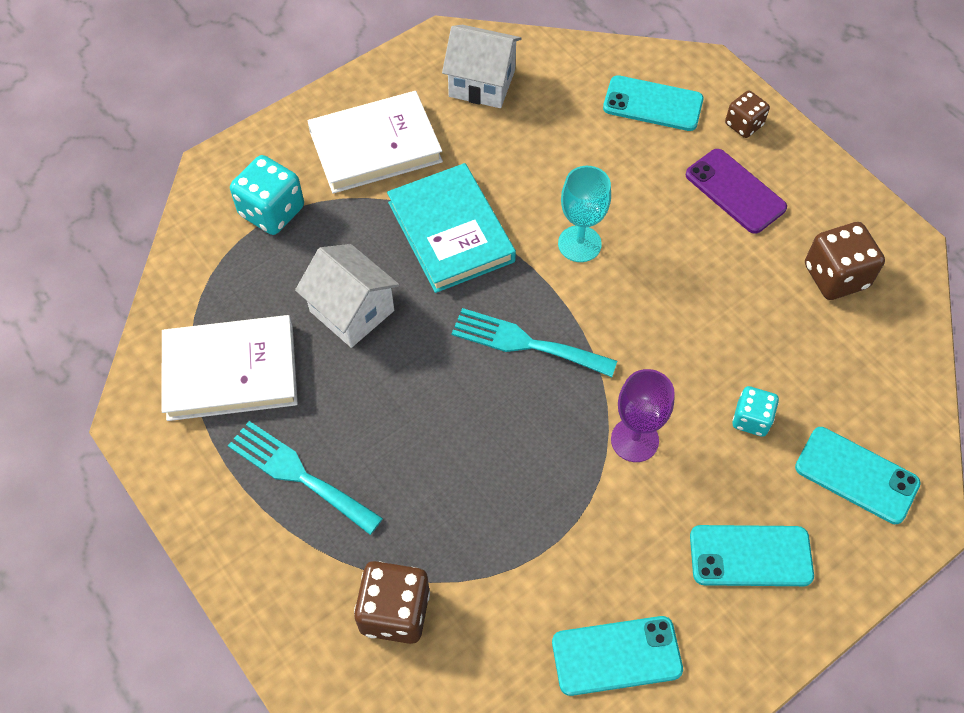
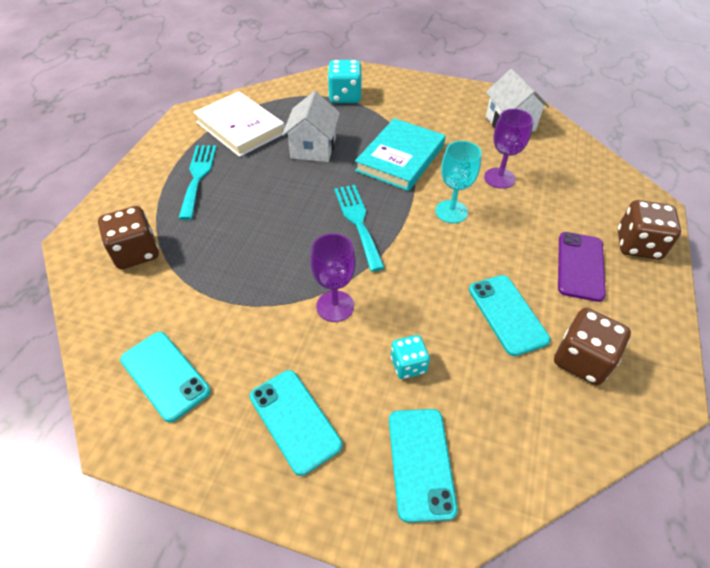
camera: 55 degrees right, 10 degrees down
white book [308,91,443,194] -> none
turquoise phone [603,75,704,131] -> turquoise phone moved to [469,275,551,356]
brown dice [725,91,770,138] -> brown dice [618,200,681,260], size x1.62
none -> purple goblet [484,109,533,189]

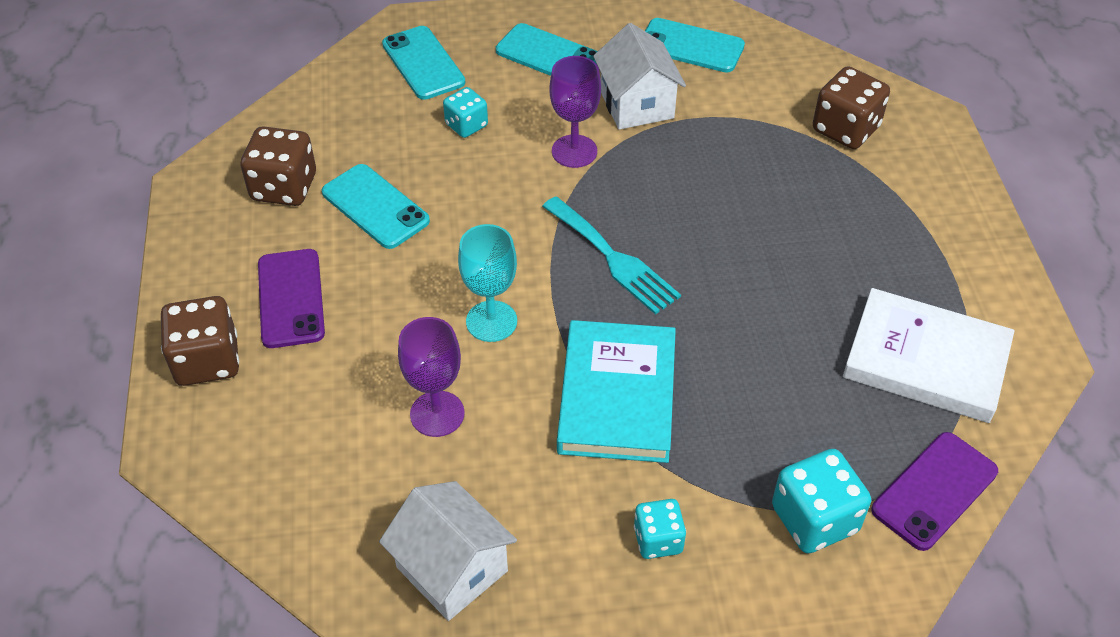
camera: 155 degrees right, 0 degrees up
turquoise fork [178,145,217,220] -> none
white house [282,91,340,162] -> white house moved to [593,23,686,130]
none -> turquoise dice [634,499,686,559]
none -> purple phone [871,432,998,551]

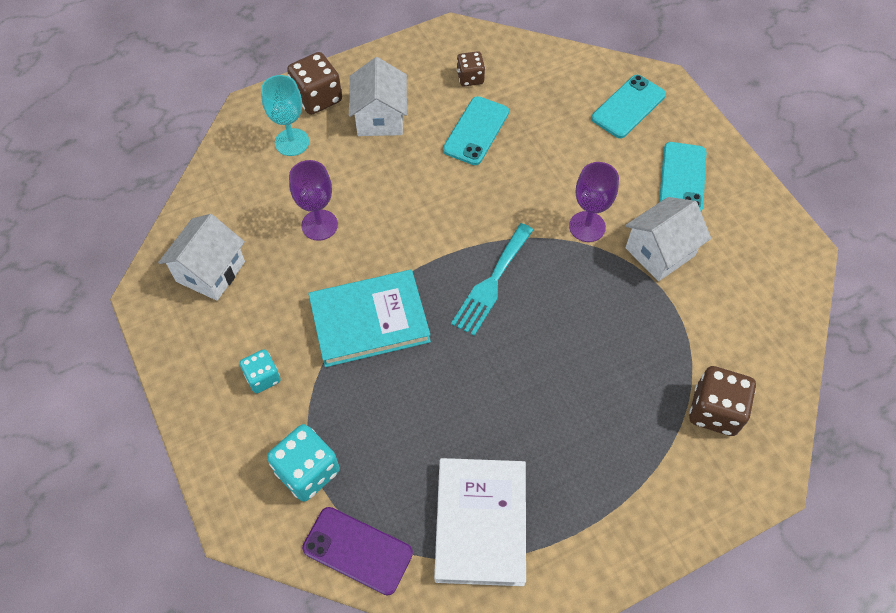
camera: 70 degrees right, 10 degrees up
brown dice [240,126,316,206] -> brown dice [457,51,485,86], size x0.62
purple phone [258,249,325,348] -> white house [349,57,407,136]
turquoise dice [443,87,488,138] -> none
turquoise goblet [458,224,517,342] -> turquoise goblet moved to [261,75,309,156]
turquoise phone [645,18,745,73] -> none

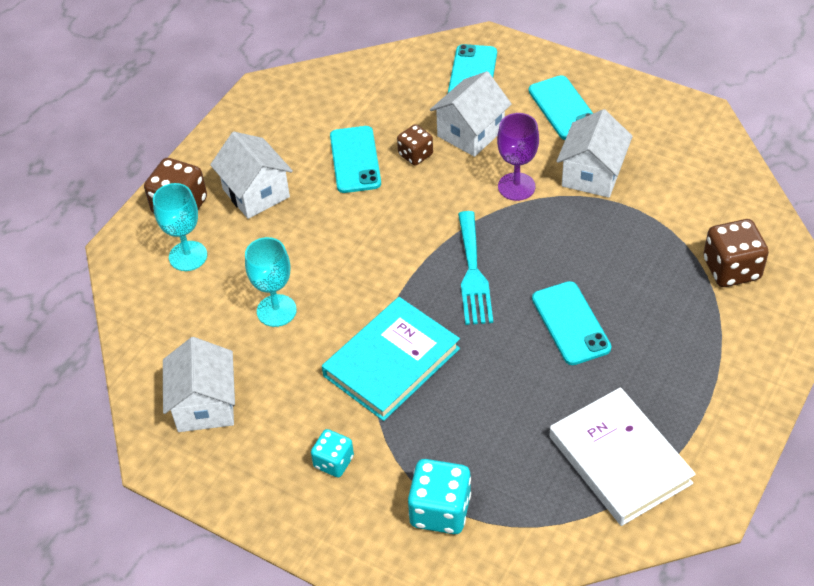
camera: 30 degrees left, 10 degrees down
purple goblet [289,160,338,241] -> turquoise goblet [245,237,297,327]
purple phone [302,507,413,596] -> none
brown dice [457,51,485,86] -> brown dice moved to [397,124,433,166]
none -> white house [430,71,512,157]
none -> turquoise phone [532,281,611,365]

